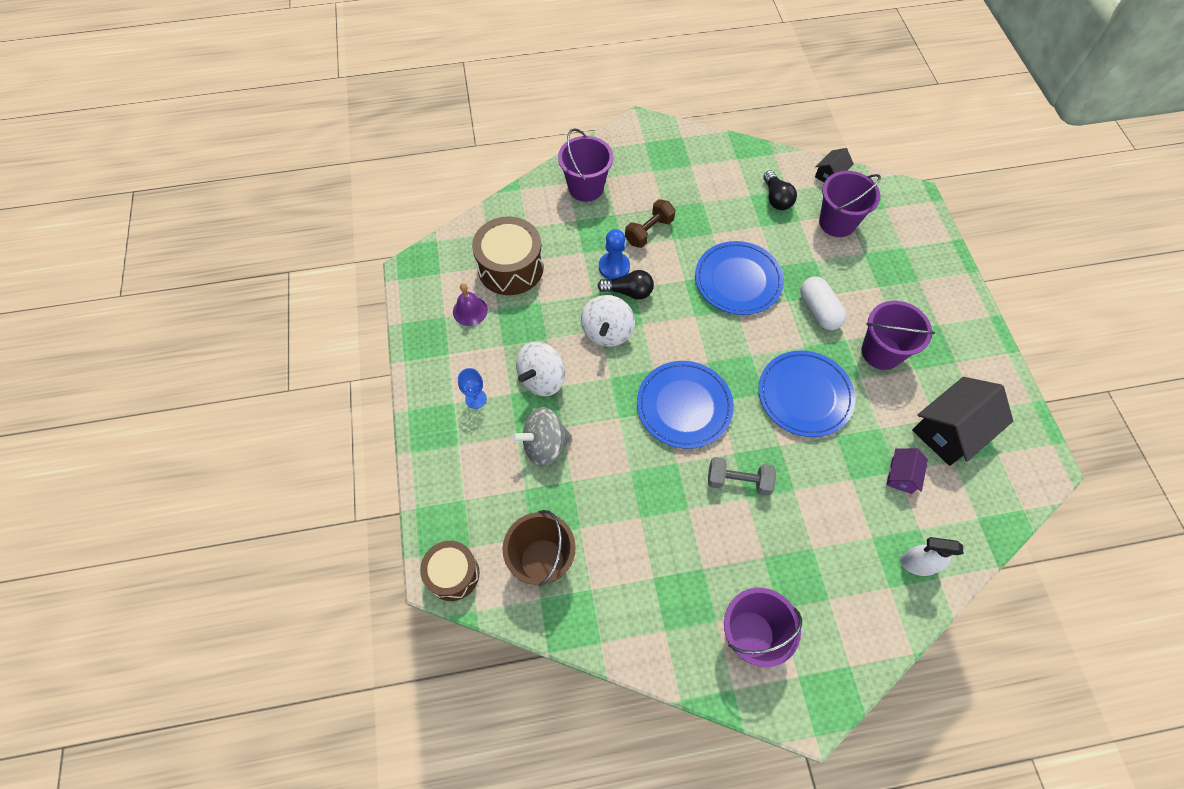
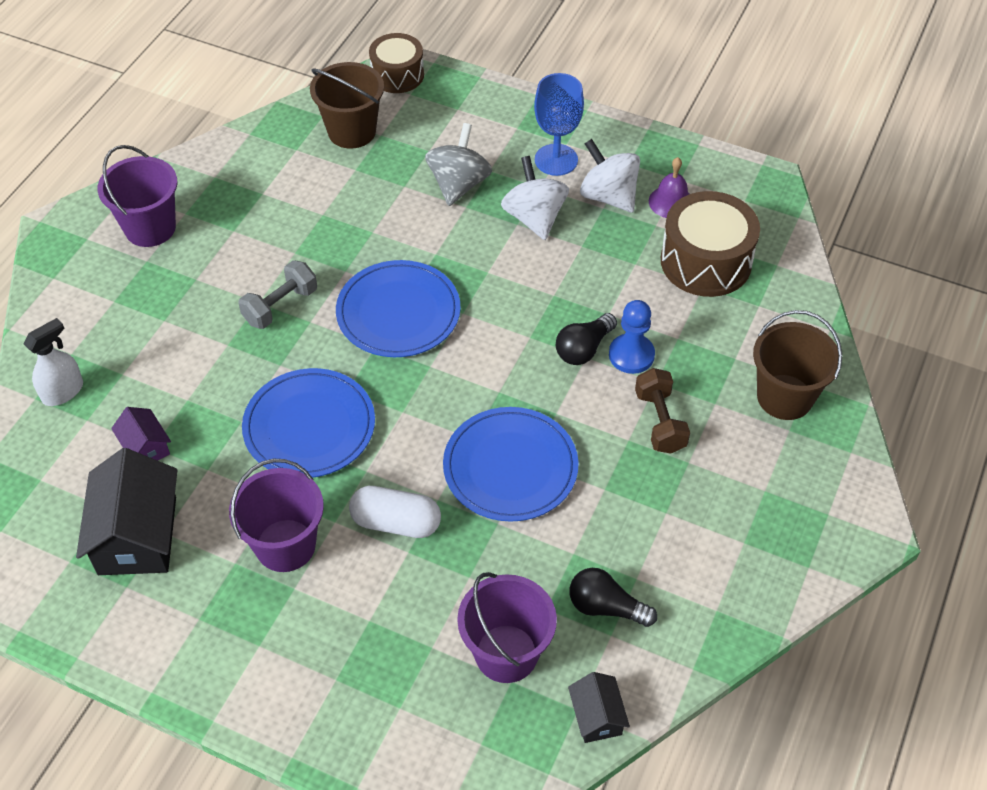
camera: 125 degrees right, 10 degrees down
blue goblet [458,368,487,409] -> blue goblet [534,73,584,176], size x1.70
purple bucket [558,128,613,202] -> brown bucket [753,310,842,420]
white spinning top [581,295,635,347] -> white spinning top moved to [580,139,640,213]

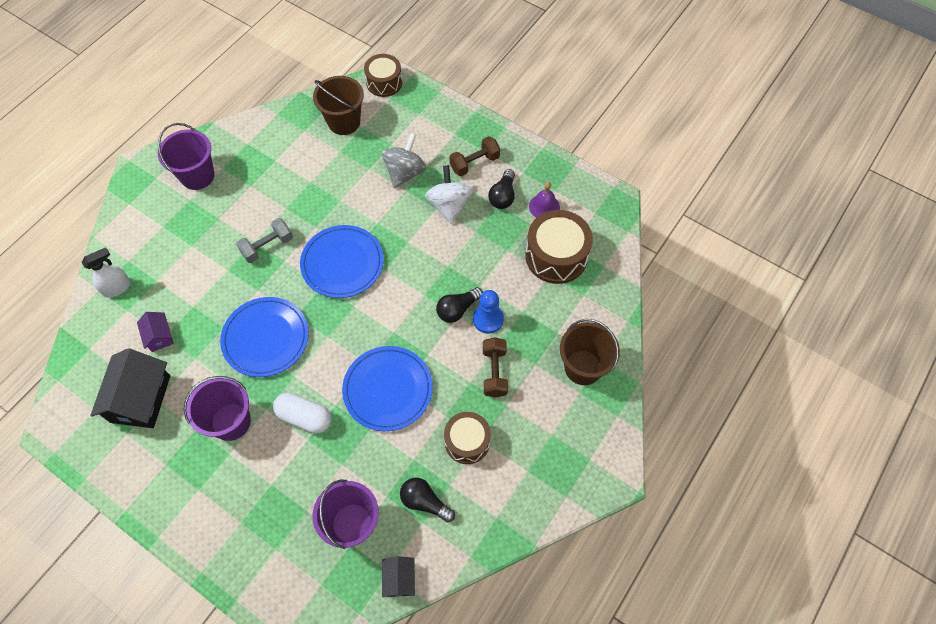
camera: 10 degrees right, 10 degrees up
blue goblet [534,73,584,176] -> brown dumbbell [449,136,500,176]
white spinning top [580,139,640,213] -> black light bulb [488,169,515,209]
none -> brown drum [444,412,491,464]

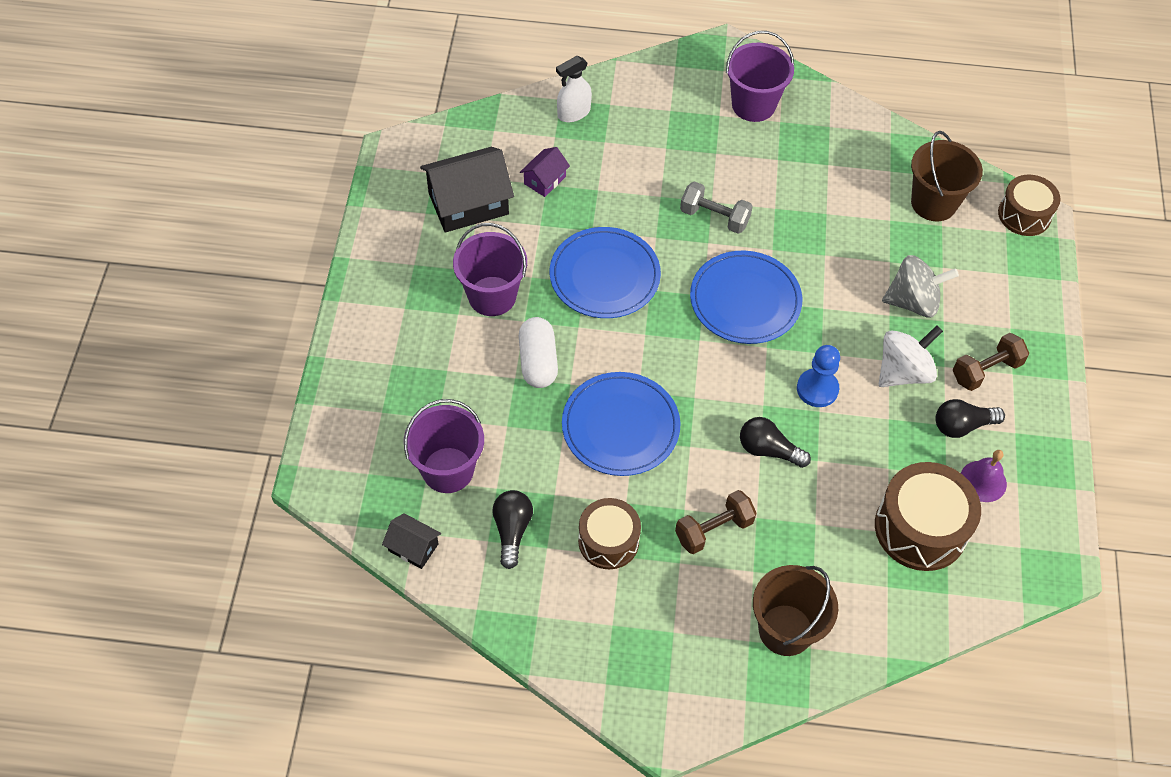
camera: 60 degrees right, 5 degrees down
white spray bottle [82,247,131,298] -> white spray bottle turned 120 degrees clockwise [556,56,592,122]
black house [382,556,415,597] -> black house turned 60 degrees clockwise [382,513,441,569]
brown dumbbell [449,136,500,176] -> brown dumbbell turned 60 degrees counterclockwise [953,333,1029,391]
blue pawn [473,290,504,334] -> blue pawn moved to [797,345,840,407]

